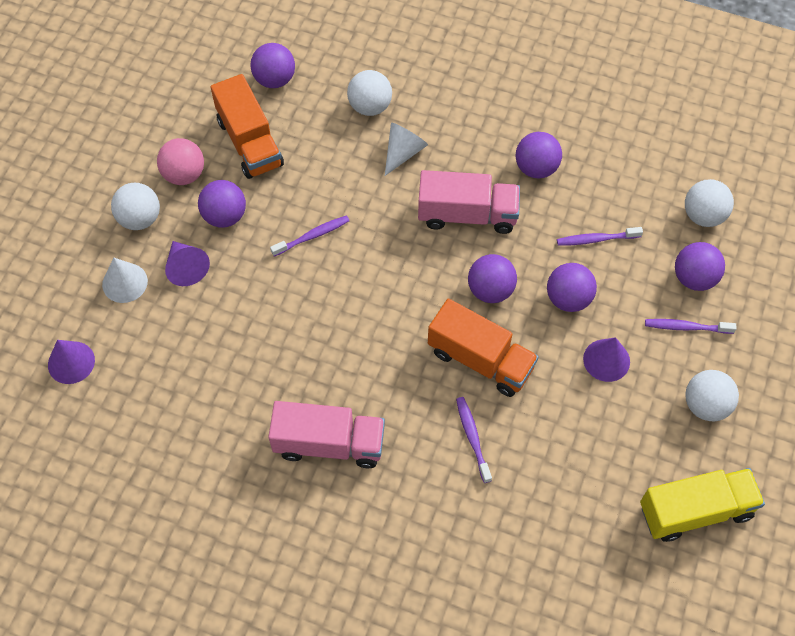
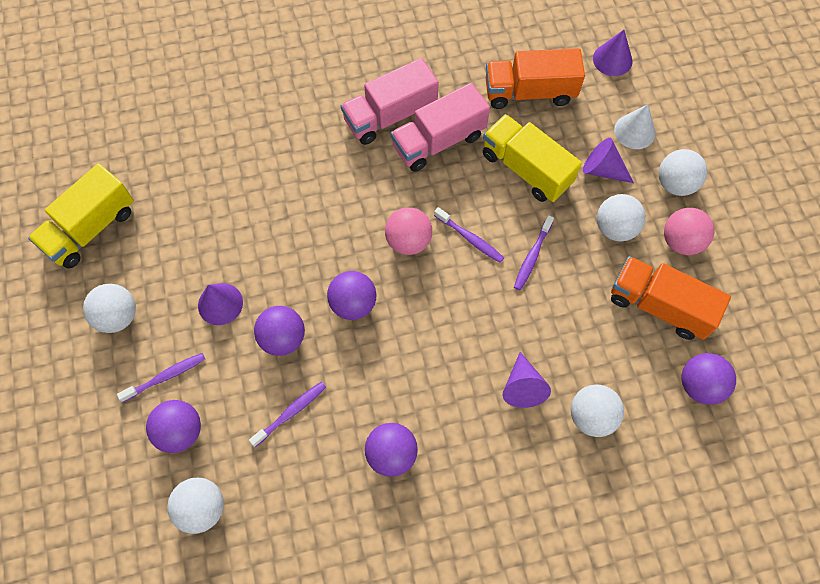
camera: 145 degrees right, 5 degrees up
purple ball [198,180,246,228] -> white ball [597,194,646,242]
white cone [385,123,428,176] -> purple cone [502,352,551,408]
pink truck [418,170,520,234] -> pink truck moved to [391,83,490,172]
orange truck [428,299,539,397] -> orange truck moved to [486,48,585,109]
purple toothbrush [456,397,492,483] -> purple toothbrush moved to [434,207,504,263]
none -> pink ball [385,207,432,255]
none -> yellow truck [483,114,582,202]

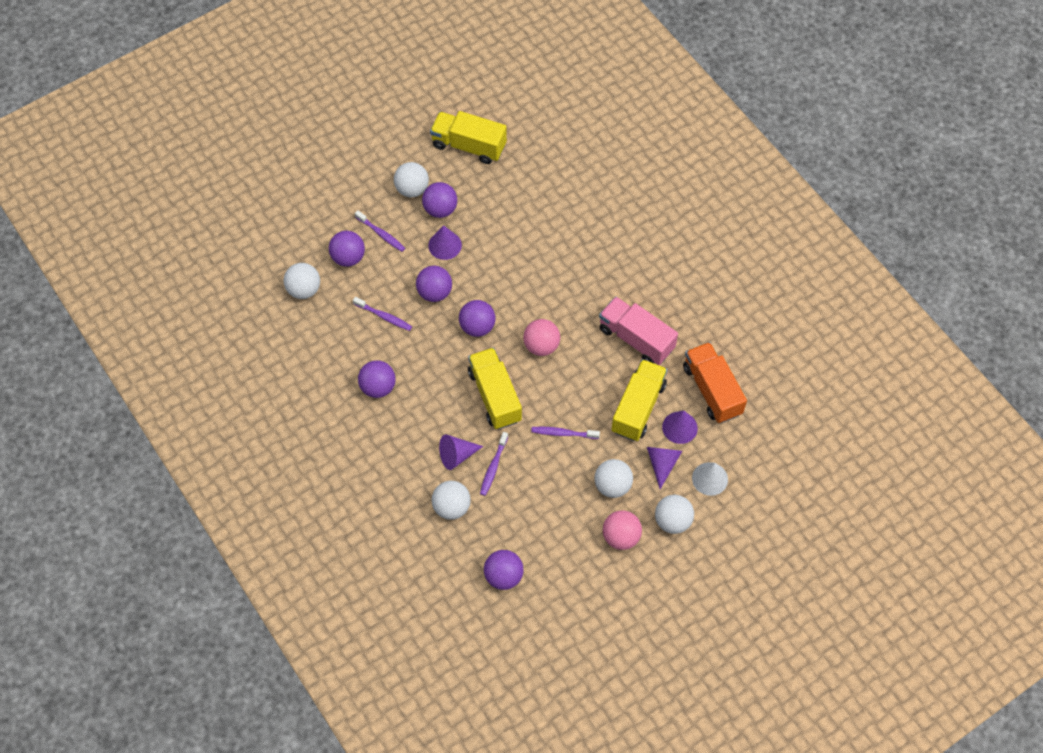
camera: 70 degrees right, 5 degrees down
pink truck [341,58,439,145] -> none
purple toothbrush [434,207,504,263] -> purple toothbrush moved to [480,432,508,496]
purple cone [593,30,633,76] -> purple cone moved to [662,411,698,444]
orange truck [611,256,731,340] -> none
none -> purple ball [422,182,457,218]
none -> yellow truck [468,348,522,429]

